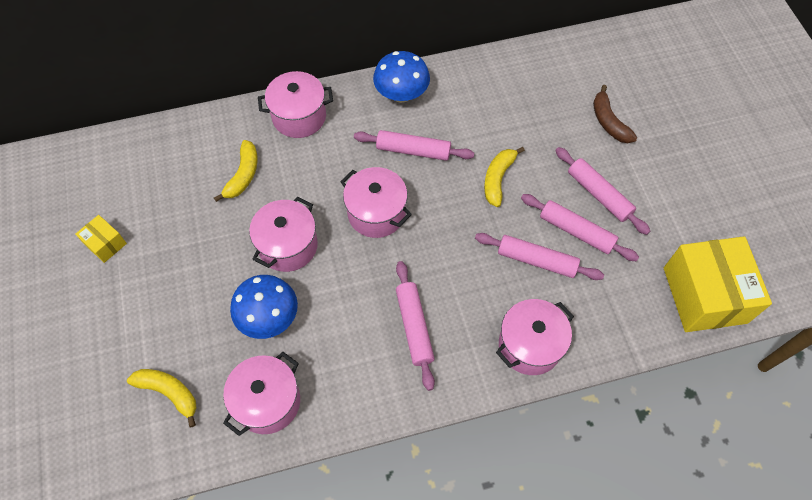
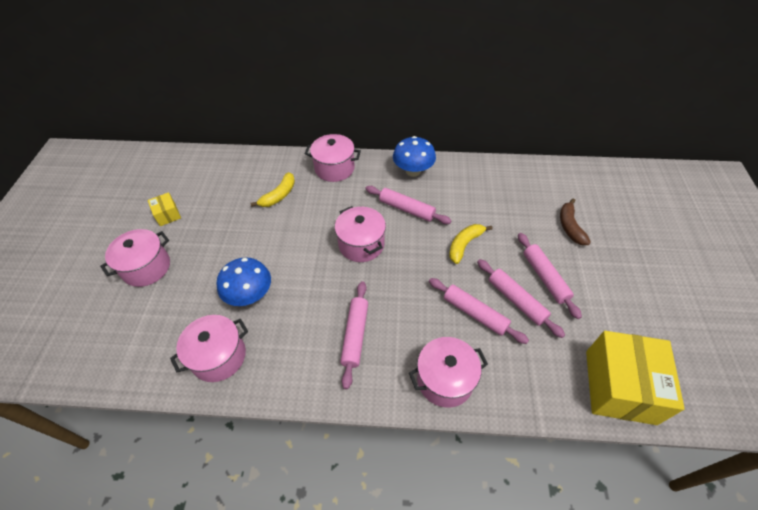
camera: 20 degrees right, 10 degrees down
yellow banana [127,369,197,427] -> none
pink pot [249,197,318,272] -> pink pot moved to [100,229,170,287]

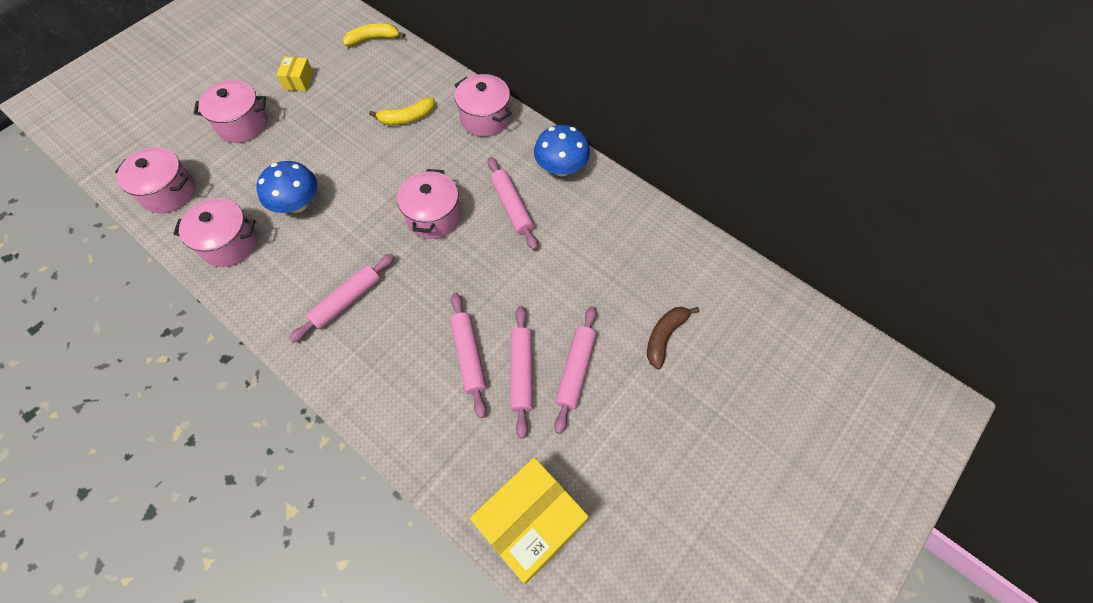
camera: 35 degrees right, 10 degrees up
pink pot [409,337,488,408] -> pink pot moved to [115,147,195,213]
yellow banana [449,224,493,264] -> yellow banana moved to [343,23,405,46]

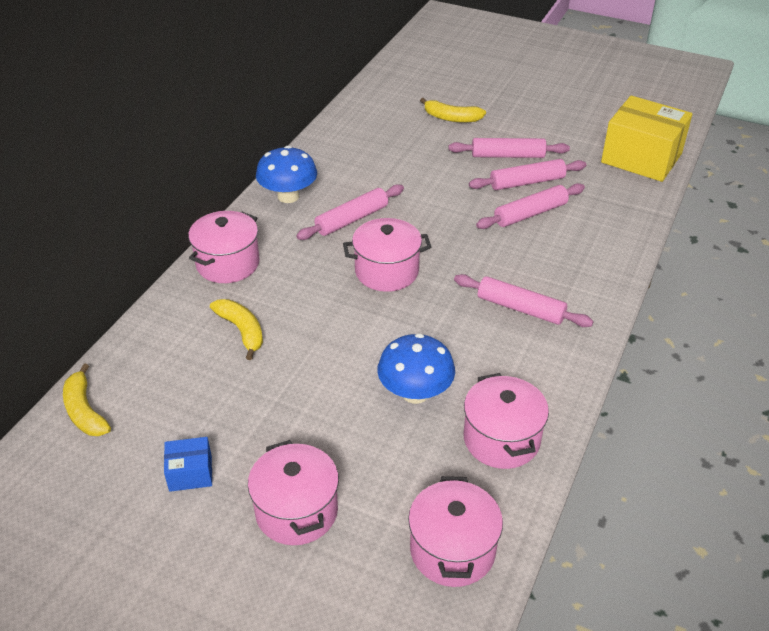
camera: 105 degrees left, 20 degrees down
yellow box [276,57,314,92] -> blue box [164,437,212,492]
brown banana [647,307,699,369] -> yellow banana [420,98,486,123]

